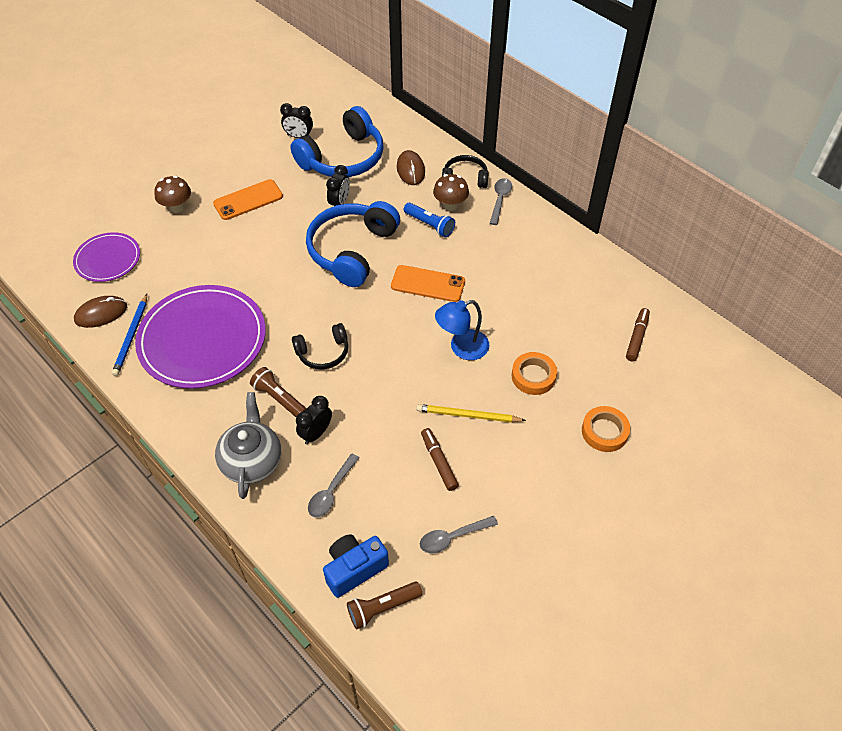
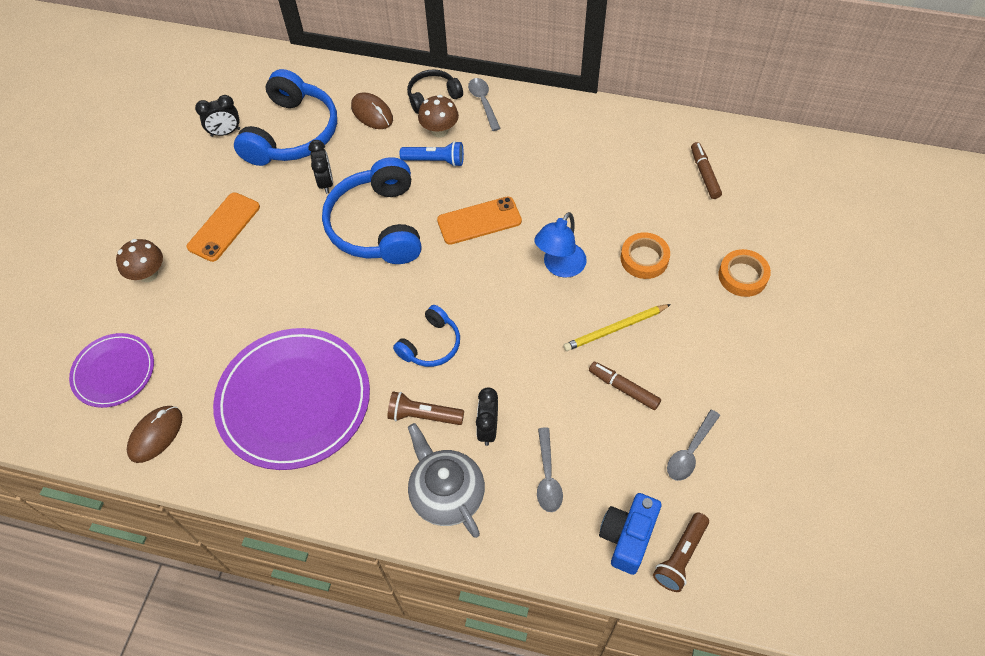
camera: 30 degrees left, 5 degrees up
blue pencil [112,294,147,376] -> none
black headphones [292,323,348,370] -> blue headphones [393,305,460,367]

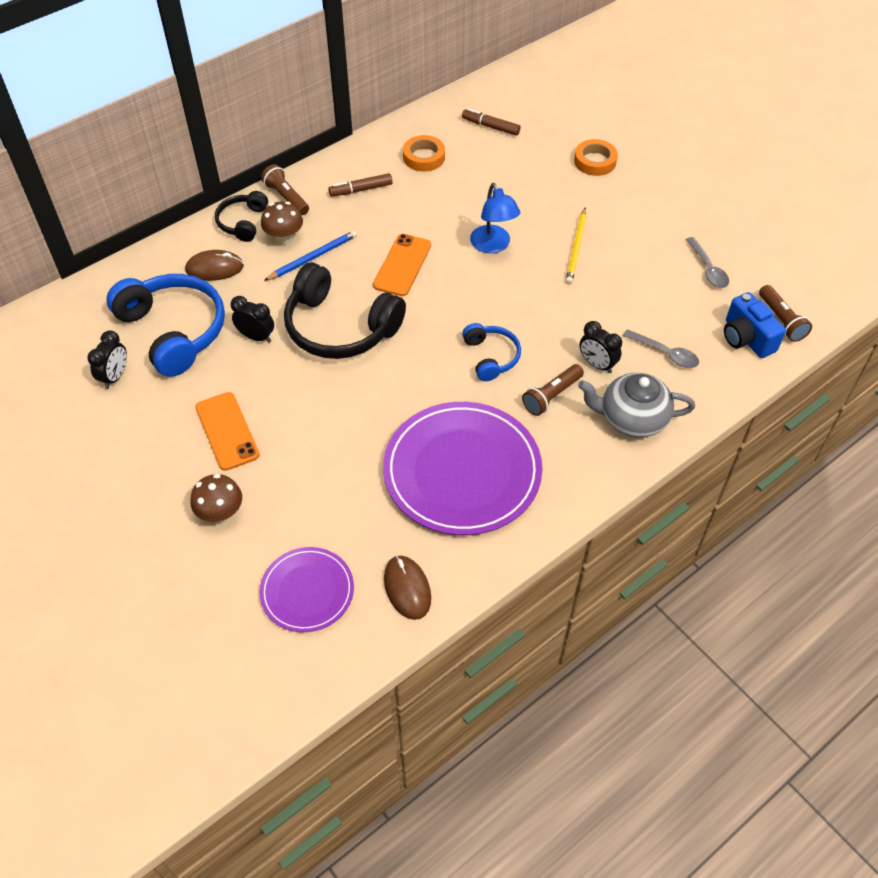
camera: 55 degrees left, 5 degrees down
blue headphones [322,157,422,264] -> black headphones [284,262,406,359]
blue flashlight [400,141,464,167] -> blue pencil [264,230,357,281]
grey spoon [468,78,501,131] -> brown flashlight [261,164,309,215]
brown marker [589,362,661,410] -> brown marker moved to [328,173,392,197]
orange tape [621,232,670,279] -> orange tape moved to [403,135,445,171]

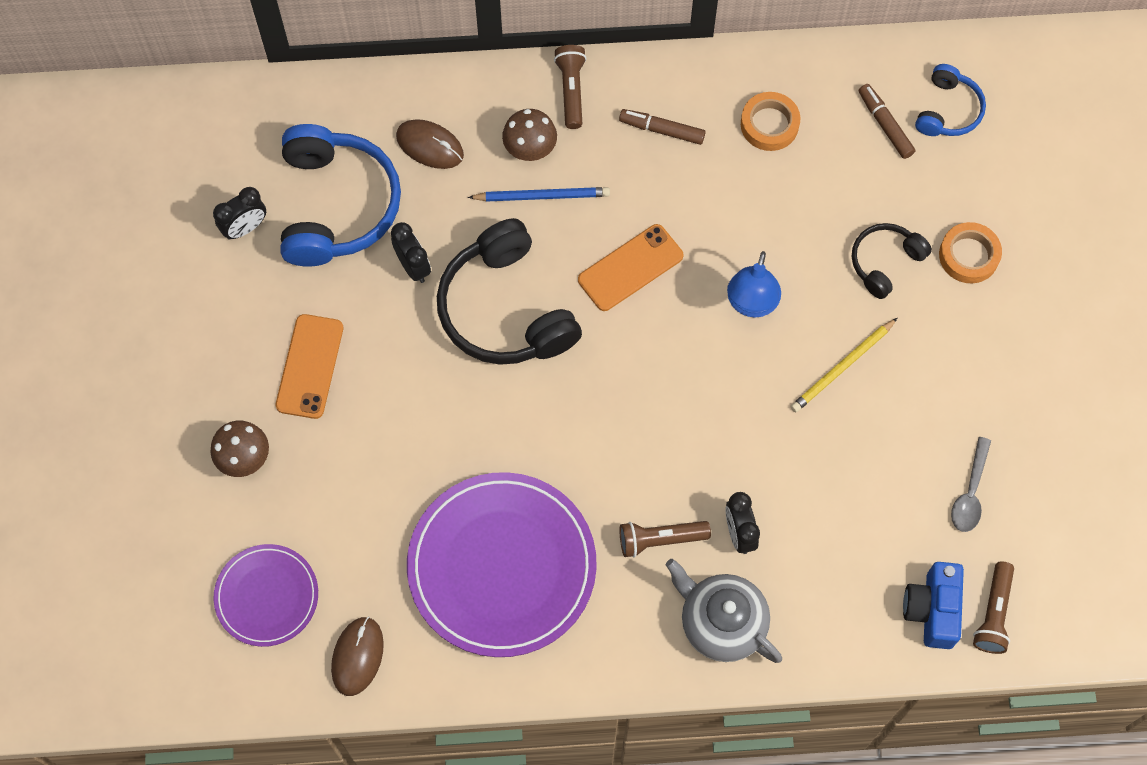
camera: 35 degrees right, 15 degrees up
black headphones [215,191,268,242] -> black headphones moved to [852,223,932,299]
blue headphones [462,323,521,381] -> blue headphones moved to [915,64,986,136]
grey spoon [623,329,699,368] -> none

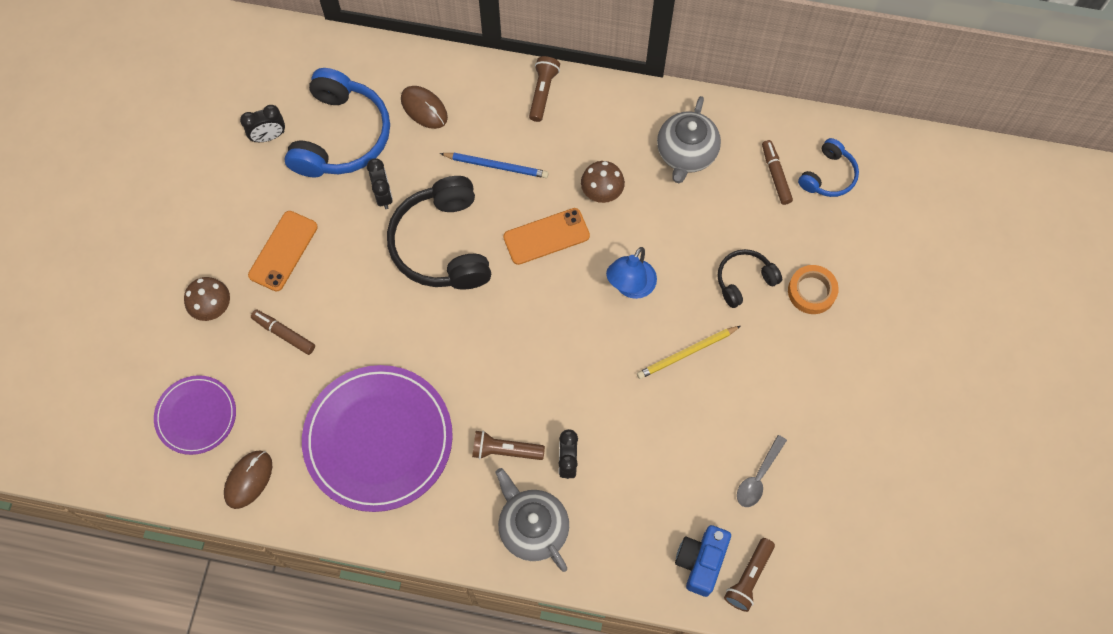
camera: 15 degrees right, 0 degrees up
brown mushroom [502,109,557,161] -> brown mushroom moved to [581,161,625,203]
brown marker [619,109,706,145] -> brown marker moved to [251,309,315,355]
orange tape [741,92,800,151] -> grey teapot [657,96,721,183]

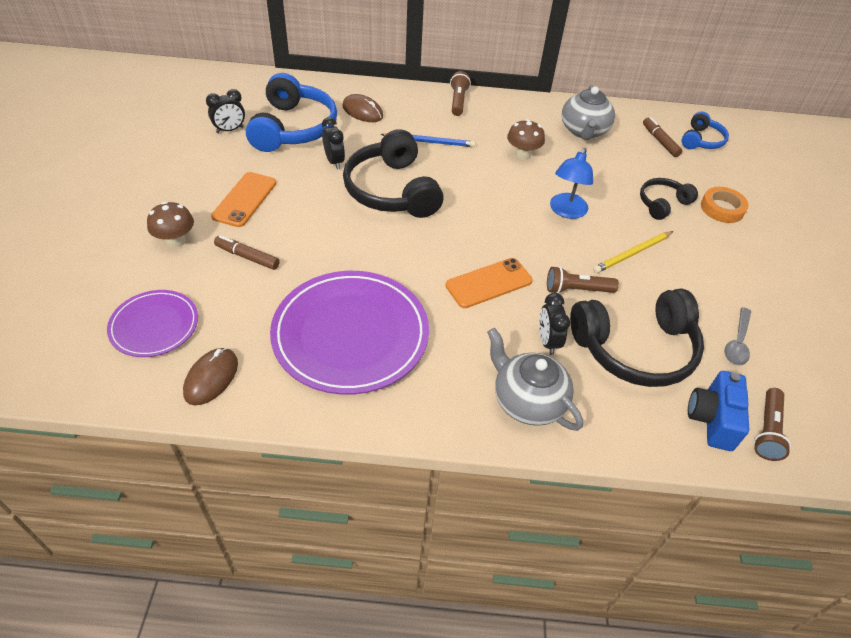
camera: 10 degrees left, 20 degrees down
brown flashlight [472,431,545,460] -> brown flashlight moved to [547,266,619,293]
orange phone [503,208,590,265] -> orange phone moved to [446,258,533,308]
none -> black headphones [570,288,704,387]

